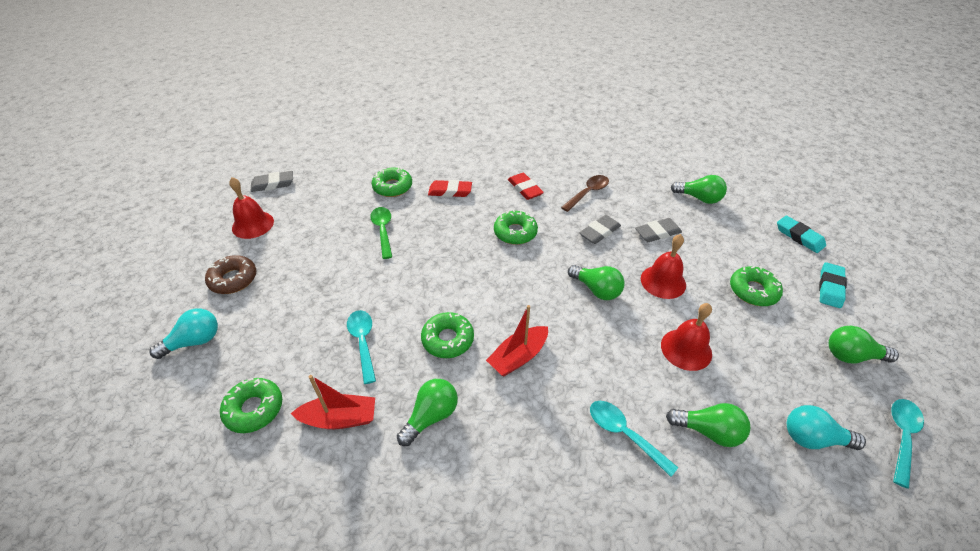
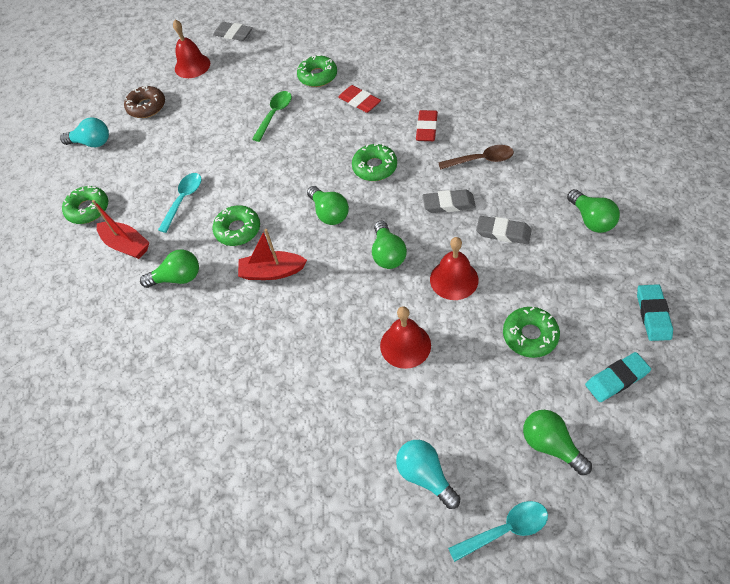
camera: 45 degrees right, 10 degrees up
turquoise spoon [590,401,678,477] -> none
green light bulb [666,403,750,447] -> green light bulb moved to [307,186,349,225]

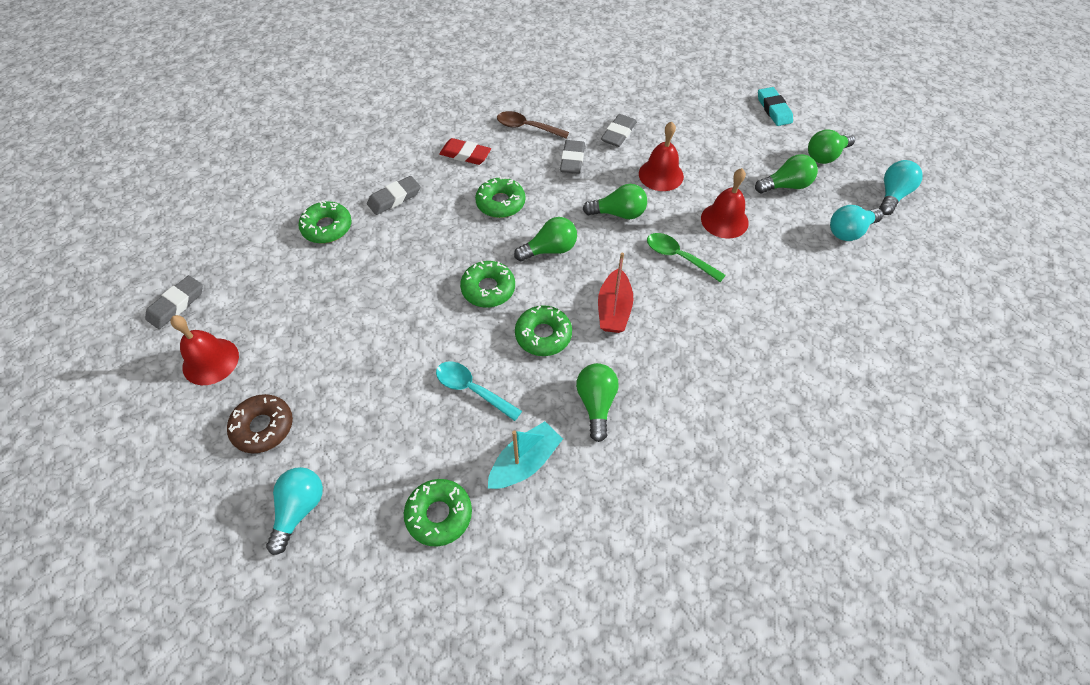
camera: 85 degrees left, 0 degrees up
red boat [92,200,150,259] -> turquoise boat [488,421,563,489]
green spoon [252,91,292,142] -> green spoon moved to [647,233,726,282]
red eraser [338,85,381,113] -> grey eraser [367,176,420,215]
brown spoon [438,145,514,170] -> brown spoon turned 75 degrees counterclockwise [497,111,569,138]
turquoise spoon [448,501,548,562] -> turquoise light bulb [879,160,923,215]
green donut [503,307,560,358] -> green donut moved to [460,260,515,308]
green light bulb [567,189,620,233] -> green light bulb moved to [755,154,818,193]
turquoise eraser [637,284,673,341] -> none

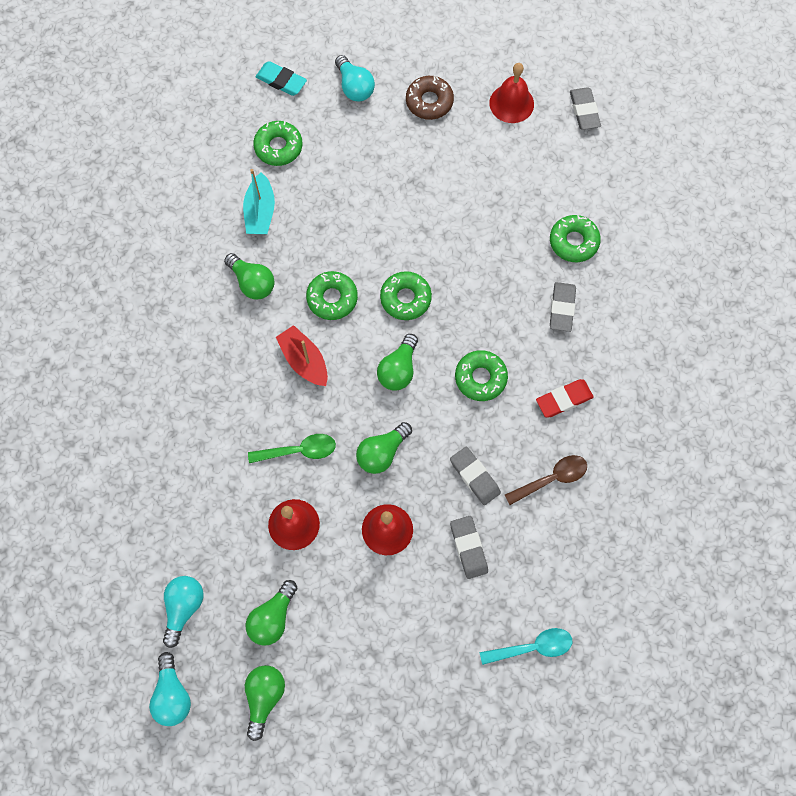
camera: 135 degrees right, 15 degrees up
turquoise spoon [436,361,522,421] -> turquoise spoon moved to [480,628,572,665]
turquoise eraser [758,87,793,126] -> turquoise eraser moved to [256,61,307,96]

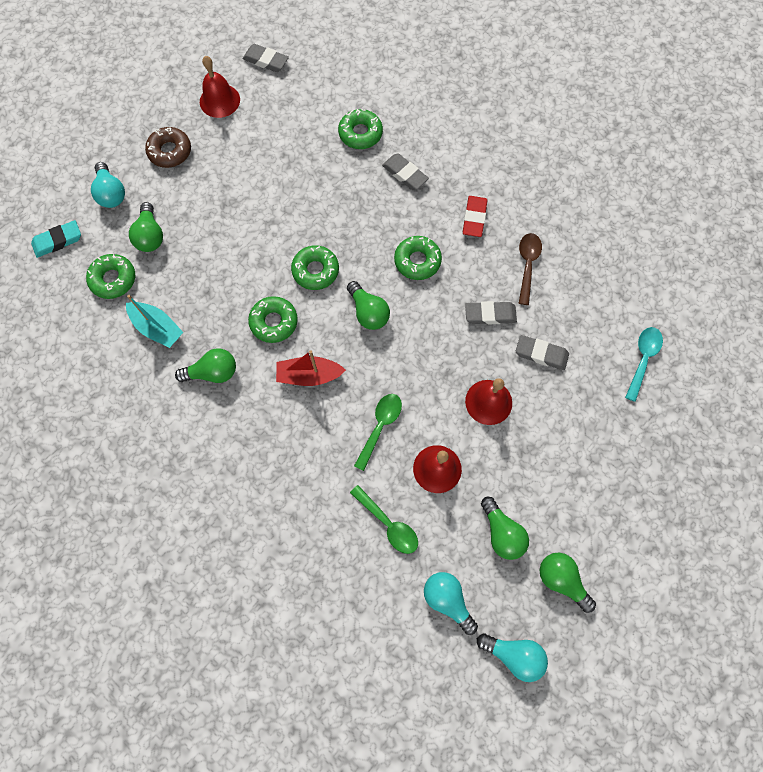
camera: 55 degrees left, 0 degrees up
turquoise light bulb [335,55,375,101] -> turquoise light bulb turned 60 degrees clockwise [91,162,125,208]
green light bulb [356,422,412,474] -> green light bulb moved to [129,202,163,252]
none -> green spoon [350,485,418,554]

